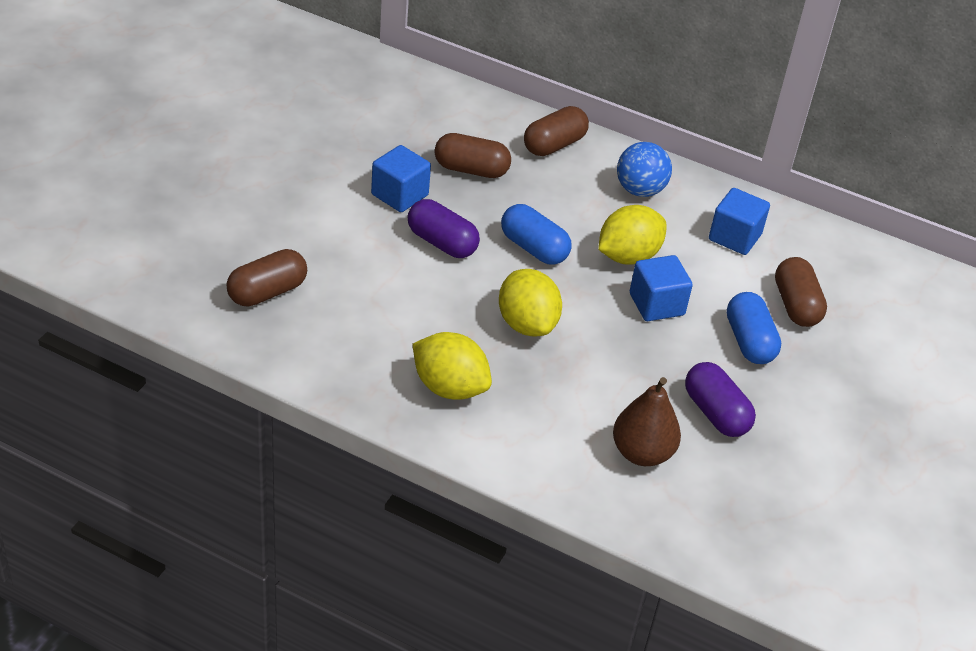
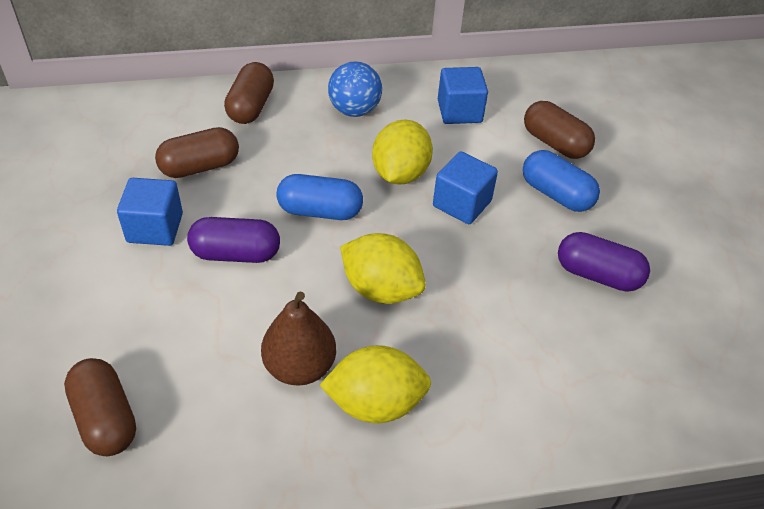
camera: 35 degrees left, 5 degrees up
brown capsule [227,249,307,307] -> brown capsule turned 45 degrees counterclockwise [64,358,136,456]
brown pear [613,377,681,466] -> brown pear moved to [261,292,336,385]

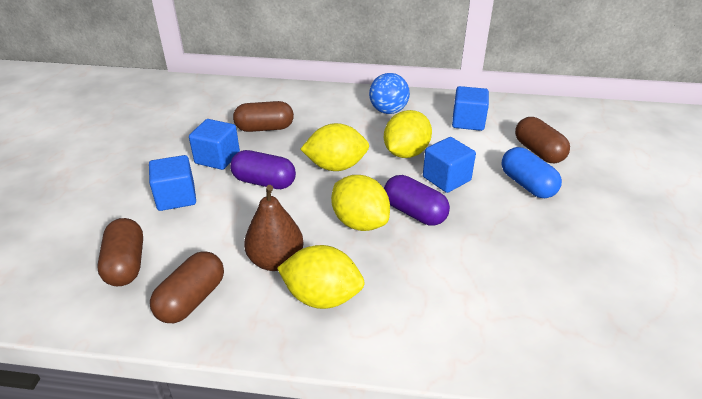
camera: 20 degrees right, 10 degrees down
brown capsule [224,62,274,124] -> brown capsule moved to [150,251,224,323]
blue capsule [276,174,363,220] -> yellow lemon [300,123,369,171]
purple capsule [558,232,650,292] -> purple capsule moved to [384,175,450,226]
none -> blue cube [149,155,196,211]

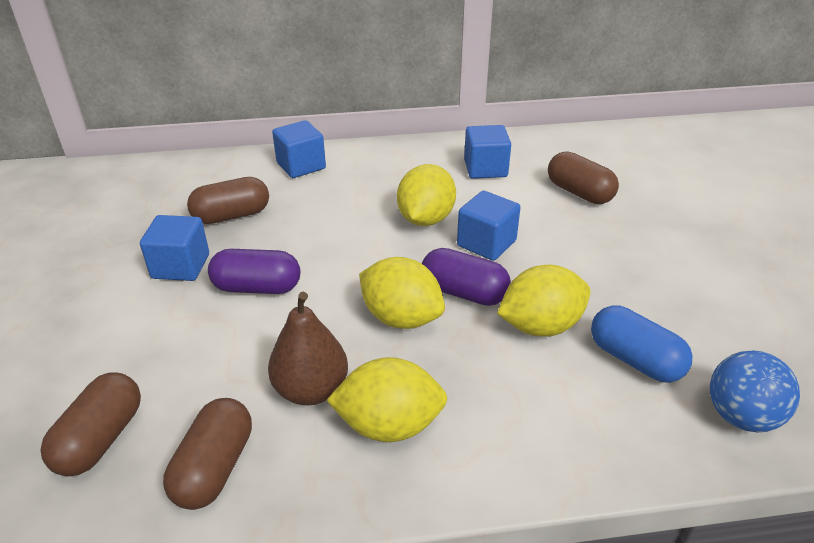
camera: 15 degrees left, 0 degrees up
brown capsule [97,218,143,286] -> brown capsule turned 45 degrees clockwise [41,373,141,476]
blue cube [149,155,196,211] -> blue cube moved to [272,120,326,178]
yellow lemon [300,123,369,171] -> yellow lemon moved to [497,265,591,337]
blue ball [369,73,410,114] -> blue ball moved to [710,351,800,433]
blue capsule [502,147,562,198] -> blue capsule moved to [591,305,693,383]

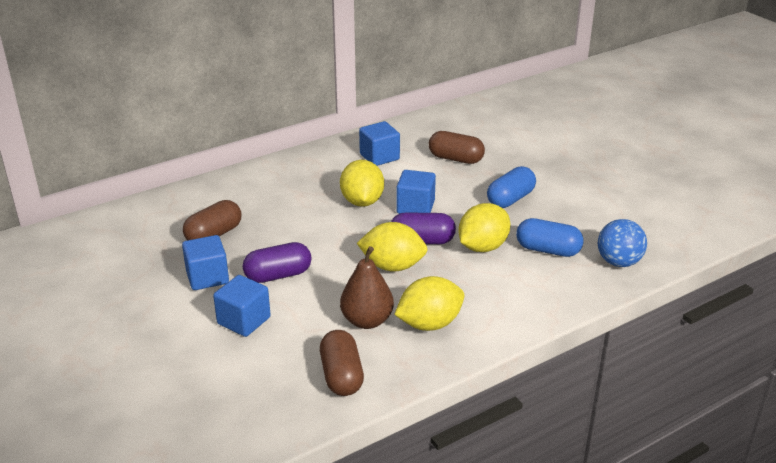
camera: 25 degrees left, 5 degrees down
brown capsule [41,373,141,476] -> none
blue cube [272,120,326,178] -> blue cube moved to [213,275,271,337]
none -> blue capsule [487,166,536,208]

